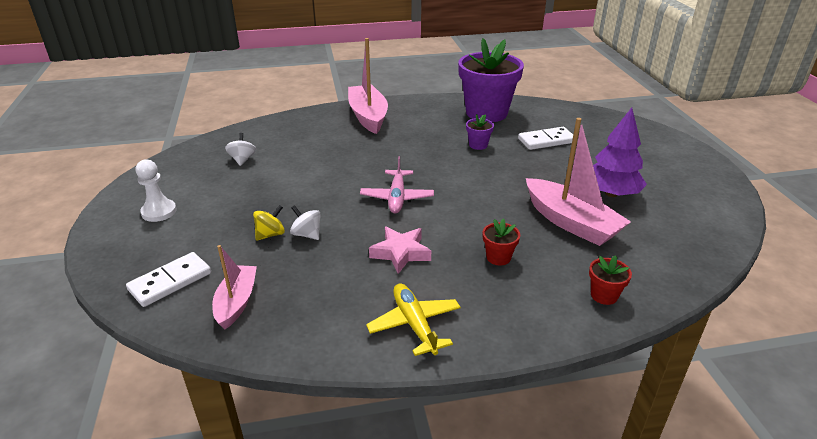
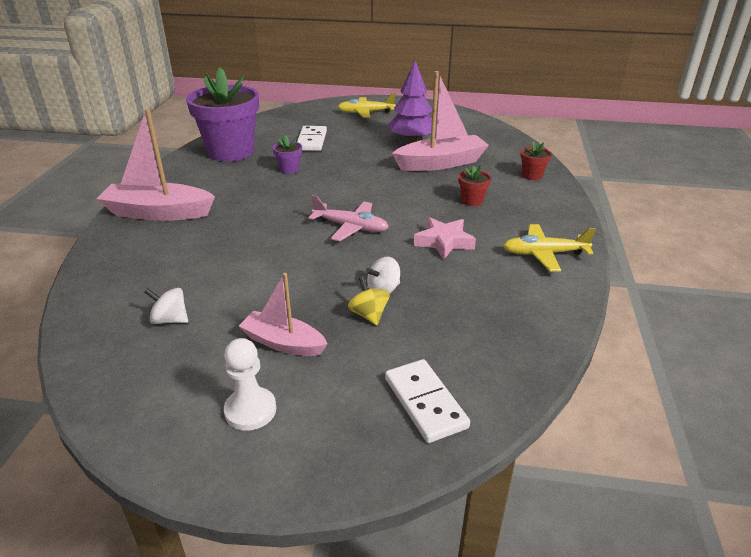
camera: 70 degrees left, 0 degrees up
pink boat [212,245,257,330] -> pink boat moved to [239,273,328,356]
none -> yellow plane [338,93,396,118]

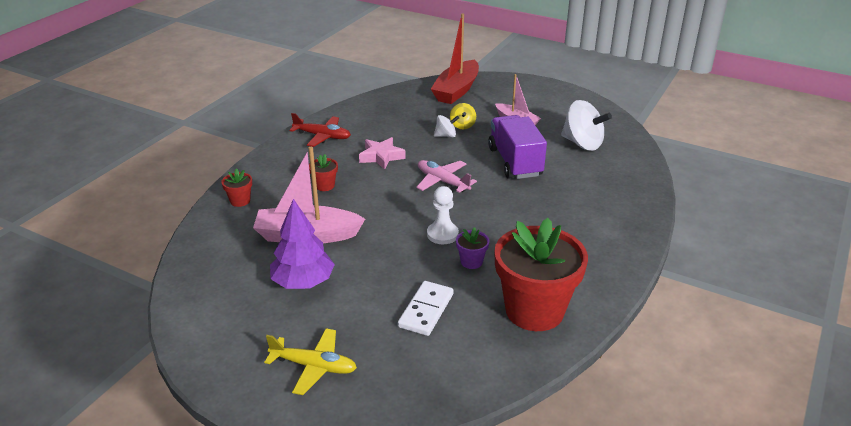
camera: 160 degrees left, 0 degrees up
pink boat [96,109,215,221] -> none
white spinning top [144,288,188,324] -> white spinning top [561,100,612,151], size x1.90
purple flower pot [186,68,259,162] -> red flower pot [494,218,588,331]
white pawn [224,338,276,431] -> white pawn moved to [427,186,459,244]
white domino [385,359,470,443] -> red boat [431,13,479,104]
yellow plane [503,224,596,272] -> red plane [289,113,351,147]
none -> purple truck [488,115,547,179]

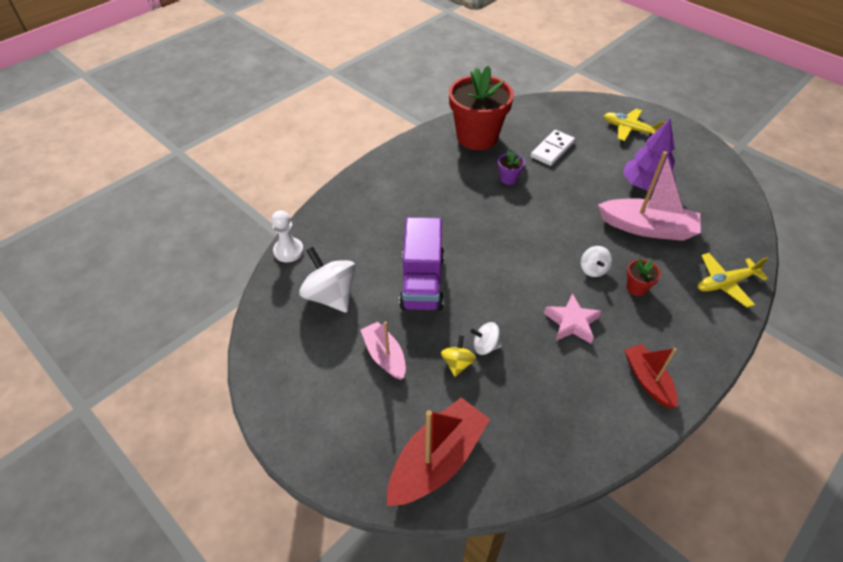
camera: 165 degrees left, 15 degrees up
red flower pot [221,168,252,207] -> yellow plane [698,253,768,308]
red plane [289,113,351,147] -> red boat [625,344,678,408]
pink plane [416,160,477,193] -> none
white pawn [427,186,459,244] -> white pawn moved to [271,210,304,262]
none -> white spinning top [581,246,612,277]

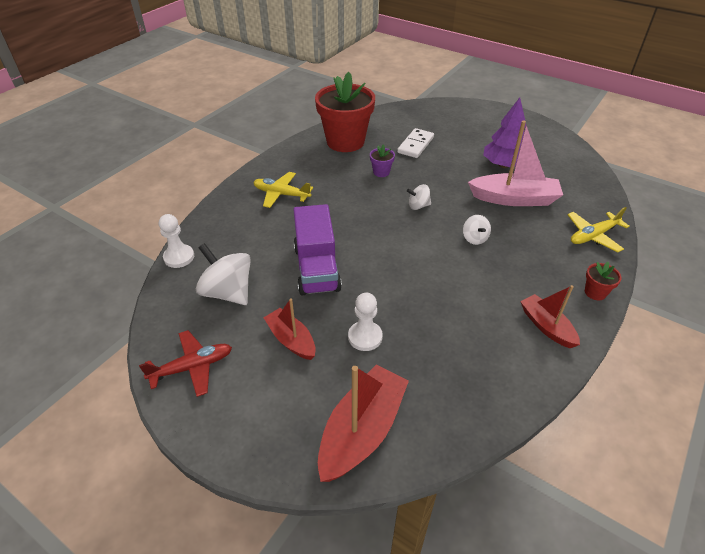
camera: 10 degrees left, 5 degrees down
pink boat [361,321,406,380] -> red boat [264,298,316,360]
yellow spinning top [441,335,476,377] -> white pawn [348,293,383,351]
white spinning top [470,322,502,355] -> white spinning top moved to [407,184,431,210]
pink star [544,293,602,343] -> none
yellow plane [604,109,666,141] -> yellow plane moved to [253,172,313,208]
red flower pot [626,258,661,296] -> red flower pot moved to [585,262,621,300]
none -> red plane [139,330,232,397]

